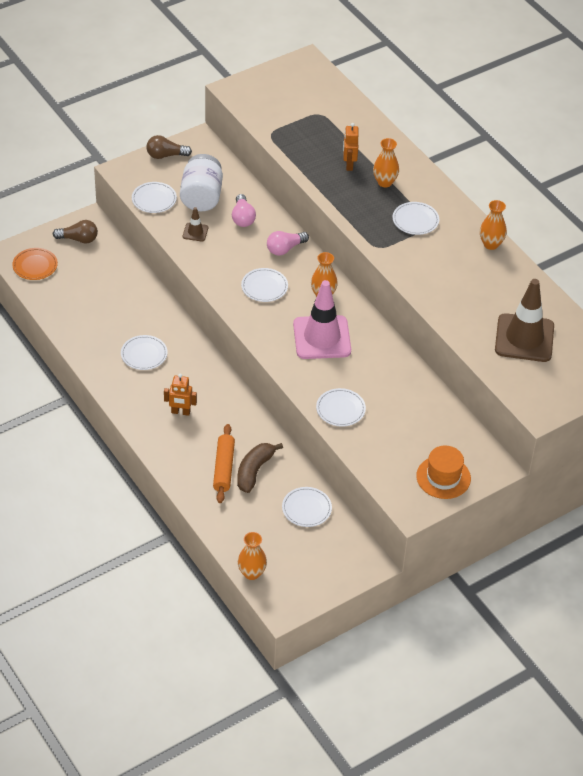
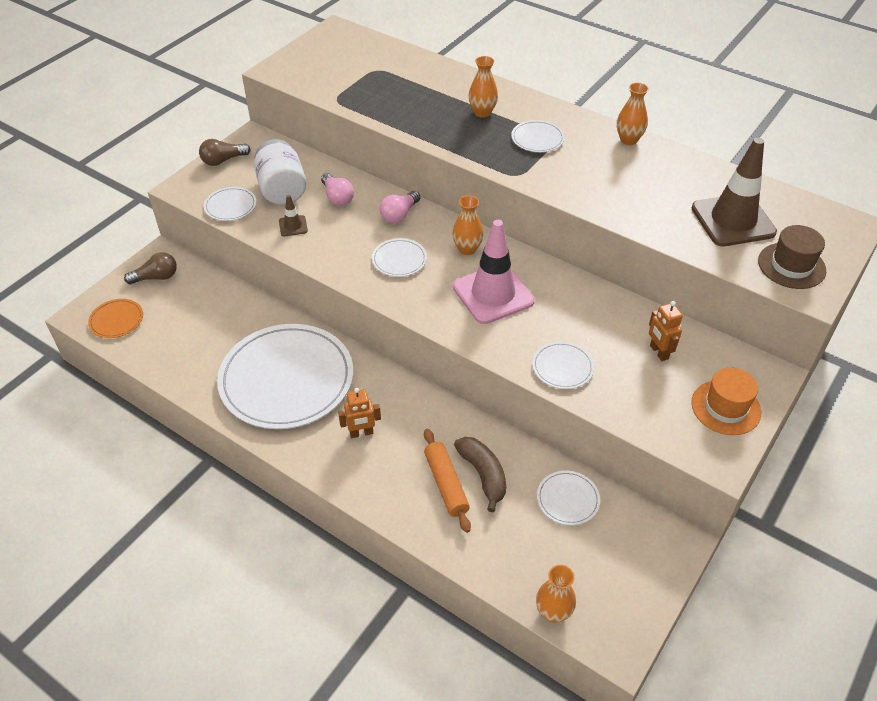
camera: 20 degrees left, 0 degrees up
white plate [121,335,168,370] -> white plate [217,324,353,429], size x2.37
brown banana [237,443,283,493] -> brown banana turned 150 degrees clockwise [454,437,506,512]
orange robot [343,123,358,171] -> orange robot moved to [649,301,683,361]
none -> brown hat [758,225,826,289]

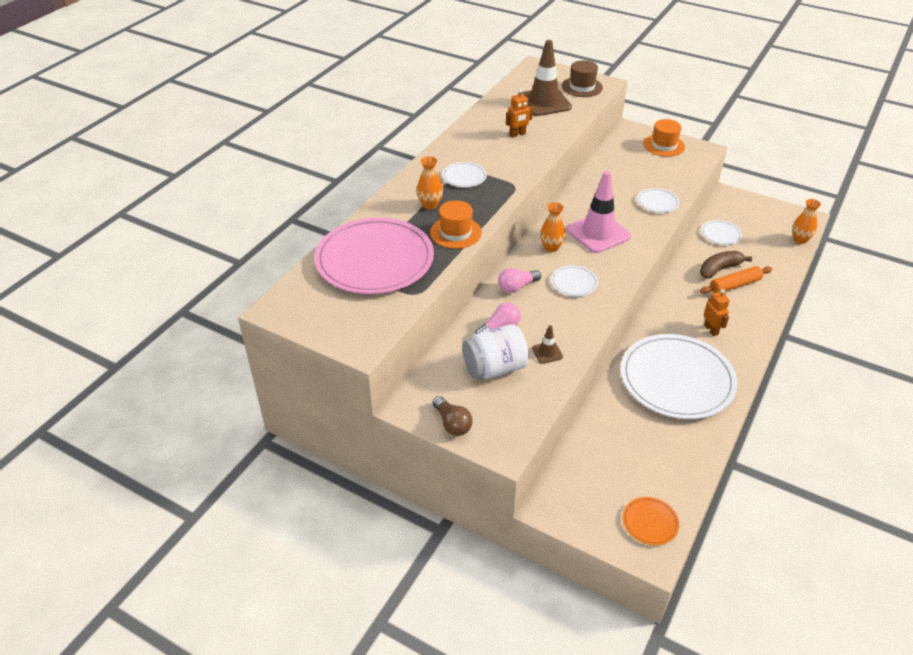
camera: 95 degrees left, 5 degrees down
brown light bulb [124,252,177,284] -> none
white plate [204,187,256,221] -> none
pink light bulb [380,191,420,223] -> pink light bulb turned 120 degrees clockwise [498,268,541,293]
orange vase [617,83,649,145] -> none
orange robot [649,301,683,361] -> orange robot moved to [506,89,533,138]
none -> pink plate [314,218,434,294]
none -> orange hat [430,200,482,249]

